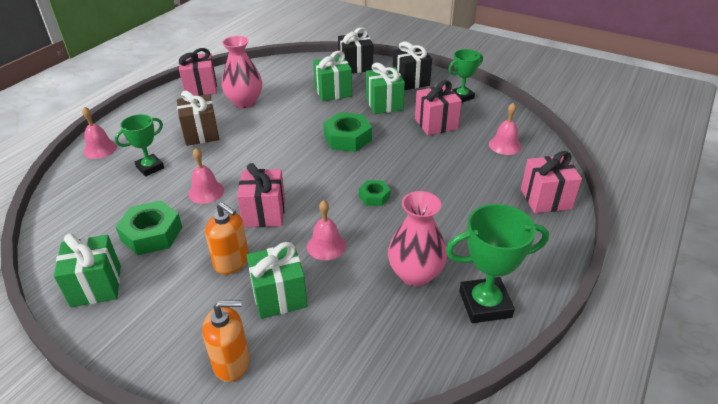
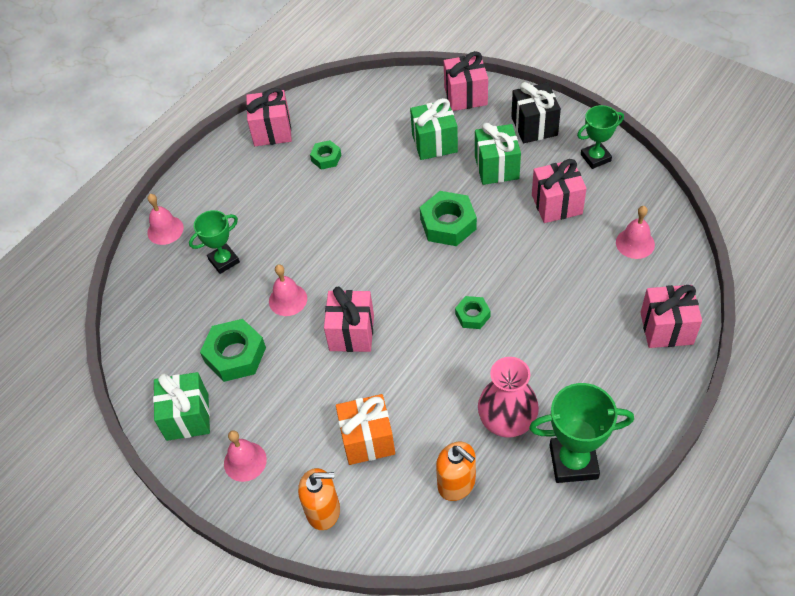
camera: 10 degrees right, 15 degrees up
brown gift [177,90,219,146] -> none
orange soap dispenser [205,202,249,274] -> orange soap dispenser moved to [436,442,476,501]
pink vase [222,36,262,108] -> green nut [310,140,341,170]
green gift [246,242,308,319] -> orange gift [336,394,395,465]
pink bell [307,200,346,260] -> pink bell moved to [224,430,267,482]
black gift [338,27,373,74] -> pink gift [444,51,488,111]

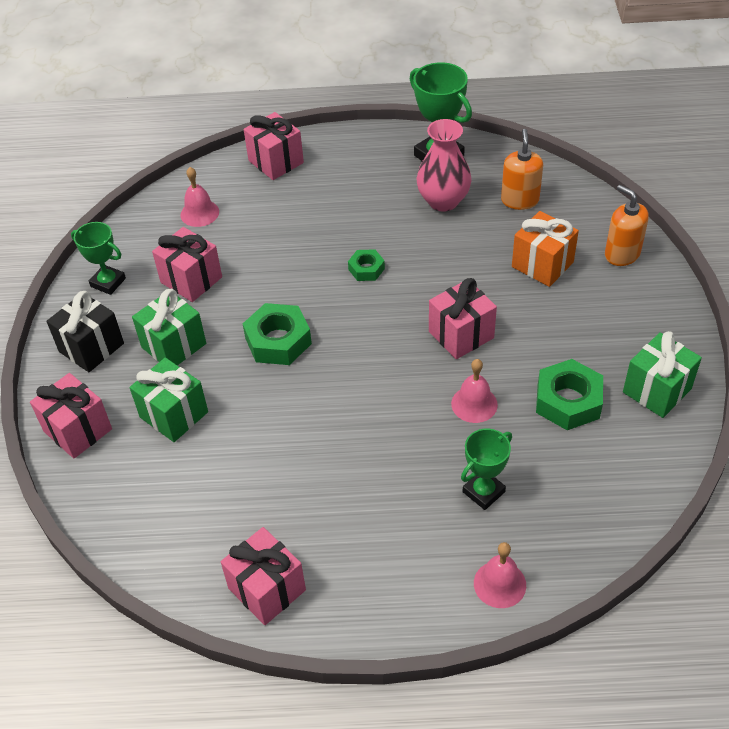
camera: 130 degrees left, 5 degrees down
green trophy [189,210,240,274] -> green trophy turned 60 degrees counterclockwise [461,428,512,510]
pink bell [224,430,267,482] -> none
green nut [310,140,341,170] -> none

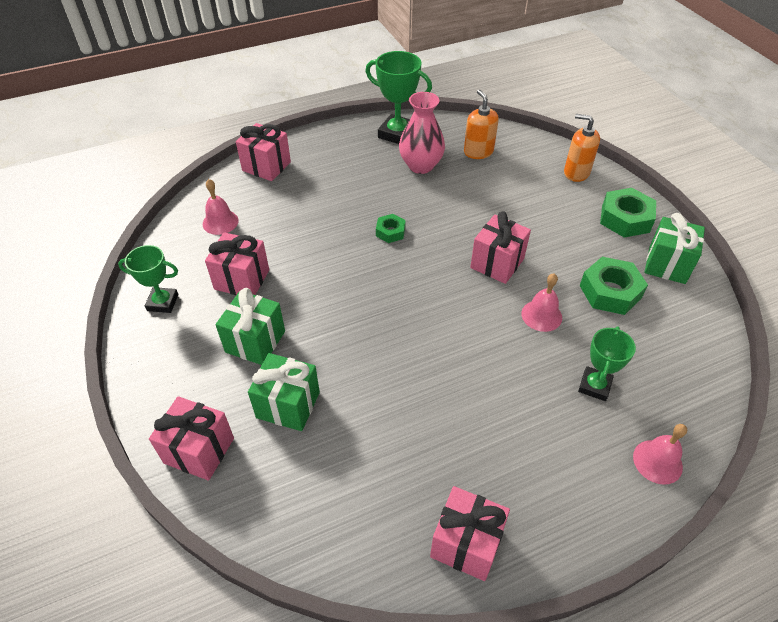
camera: 25 degrees left, 0 degrees up
black gift [47,291,124,372] -> none
green nut [243,303,312,365] -> green nut moved to [600,188,656,238]
orange gift [512,211,579,287] -> none

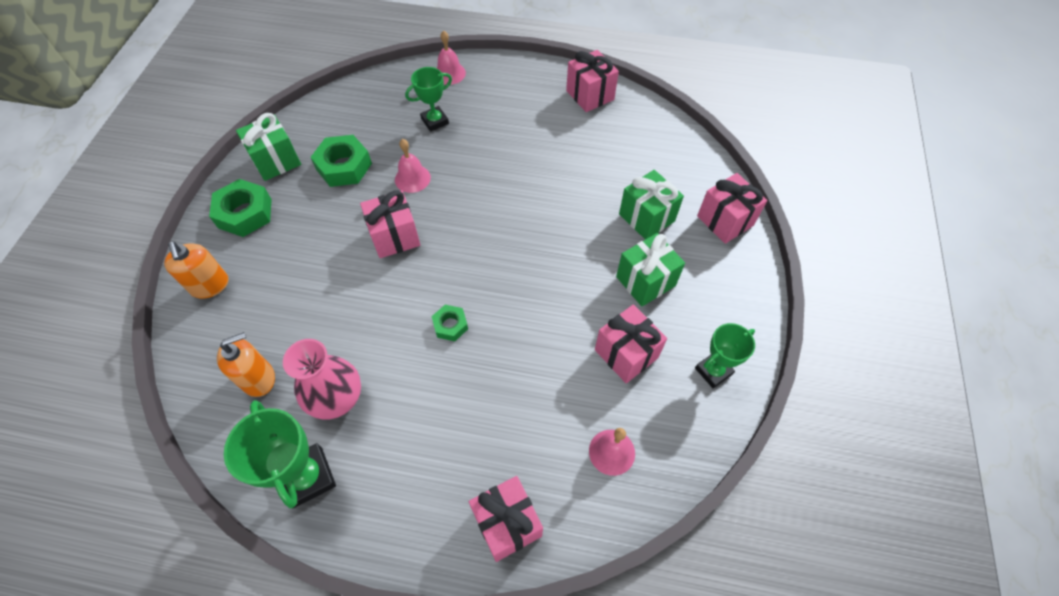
camera: 145 degrees left, 10 degrees up
green trophy [118,245,178,313] -> green trophy turned 75 degrees counterclockwise [695,323,755,388]
orange soap dispenser [464,90,499,159] -> orange soap dispenser turned 135 degrees counterclockwise [217,332,275,397]

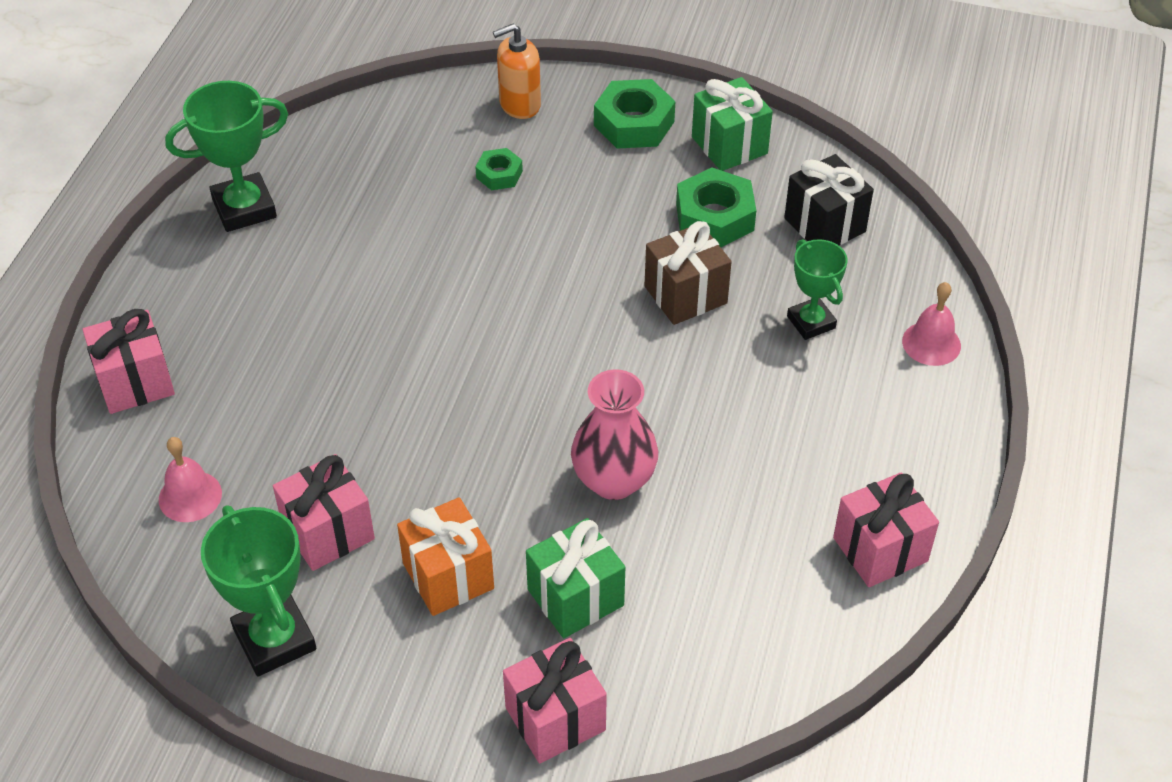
camera: 95 degrees right, 10 degrees down
orange soap dispenser [217,332,275,397] -> none
pink vase [283,339,361,420] -> pink vase moved to [571,369,658,500]
pink gift [360,190,420,258] -> none
pink bell [395,139,431,193] -> brown gift [644,221,731,325]
green nut [432,305,468,341] -> green nut moved to [475,148,523,190]
green gift [616,233,685,307] -> orange gift [397,497,494,616]
green trophy [695,323,755,388] -> green trophy [201,505,317,676], size x1.54
none -> black gift [784,154,874,245]

